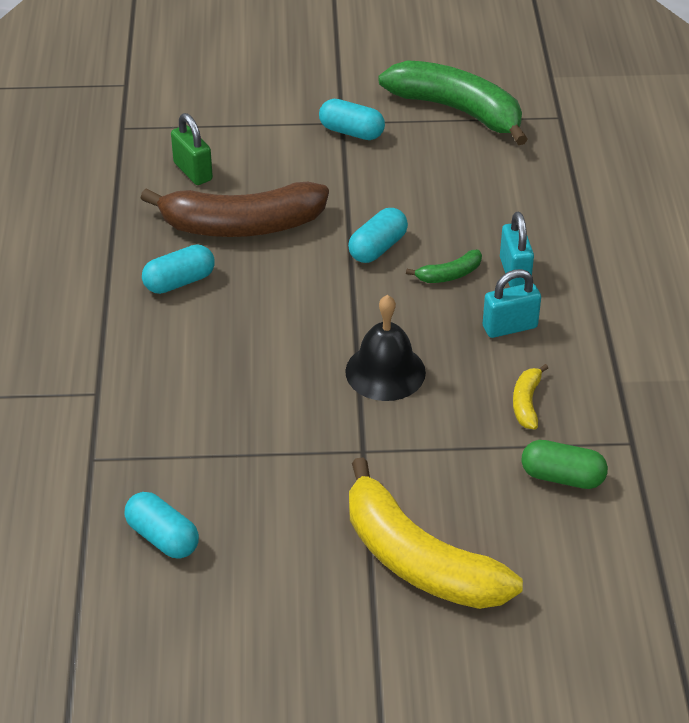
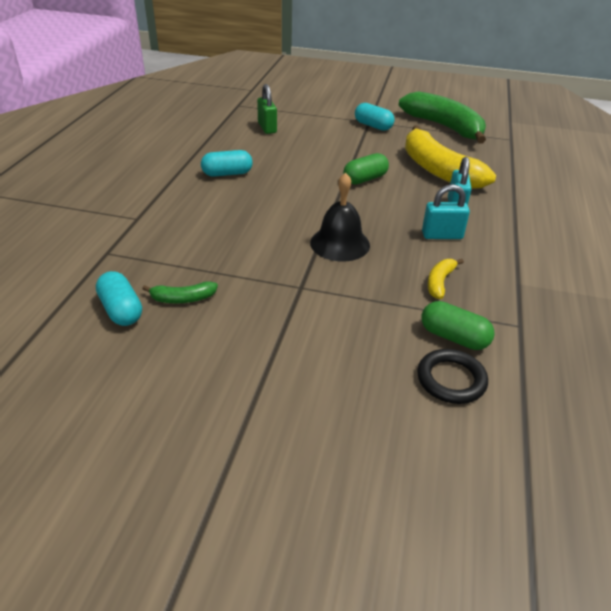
camera: 15 degrees right, 5 degrees down
brown banana [141,182,329,237] -> none
turquoise capsule [348,208,408,263] -> green capsule [343,153,389,184]
yellow banana [349,457,523,609] -> yellow banana moved to [405,125,496,189]
green banana [406,250,482,283] -> green banana moved to [142,281,218,303]
none -> black ring [417,349,488,404]

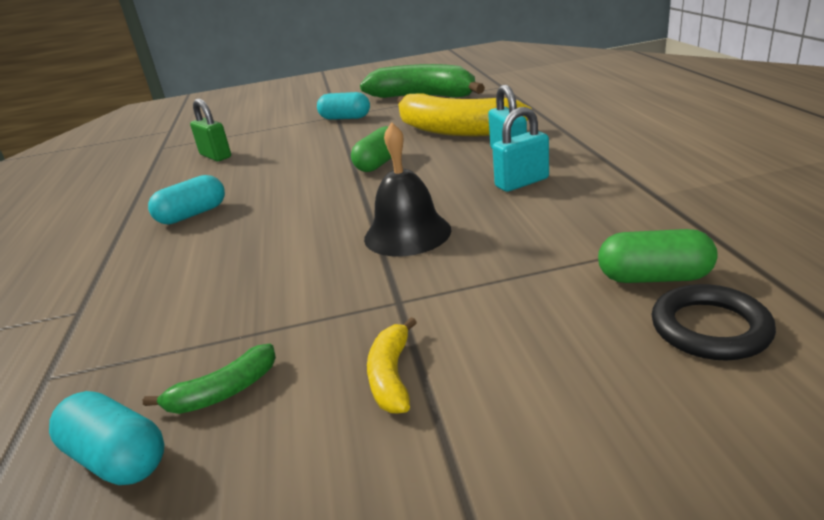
camera: 20 degrees left, 10 degrees down
yellow banana [428,259,464,299] -> yellow banana moved to [367,317,417,414]

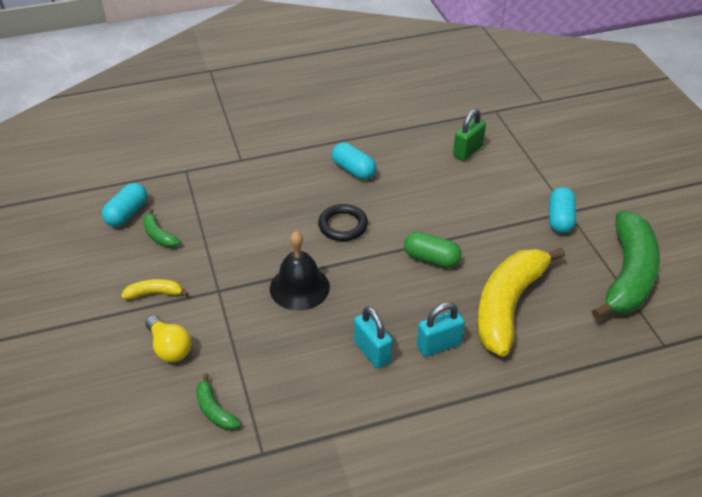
camera: 80 degrees right, 15 degrees up
green capsule [598,229,718,283] -> green banana [196,373,241,430]
black ring [652,284,776,360] -> black ring moved to [318,204,368,241]
none -> yellow light bulb [145,315,192,362]

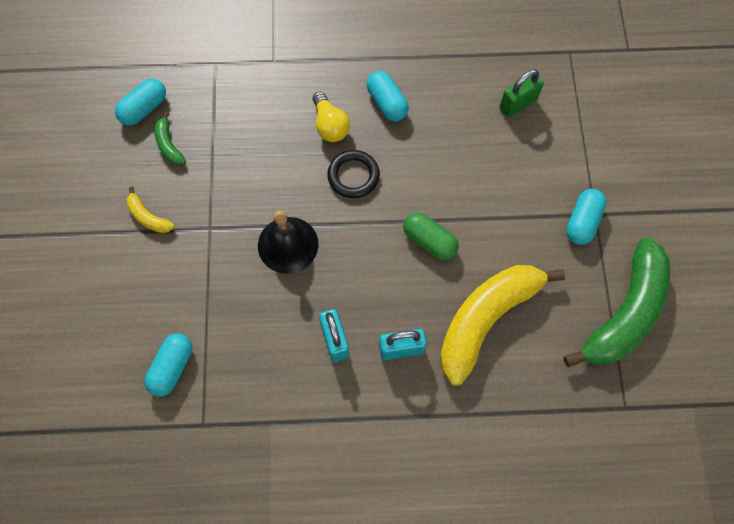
camera: 15 degrees right, 25 degrees up
yellow banana [121,279,189,300] -> yellow banana turned 150 degrees counterclockwise [127,187,175,233]
yellow light bulb [145,315,192,362] -> yellow light bulb moved to [313,91,350,142]
green banana [196,373,241,430] -> turquoise capsule [144,334,192,396]

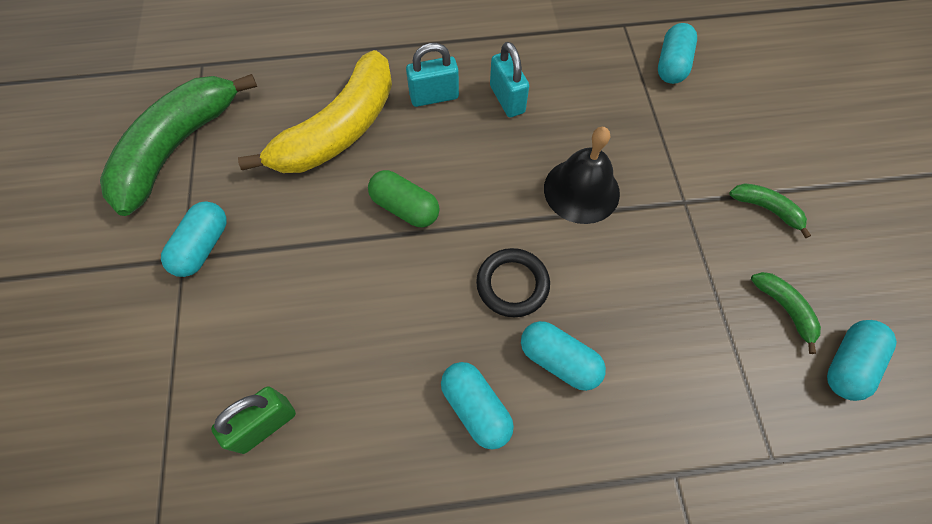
camera: 175 degrees right, 5 degrees down
yellow banana [127,187,175,233] -> green banana [729,183,811,238]
yellow light bulb [313,91,350,142] -> turquoise capsule [521,321,606,391]

